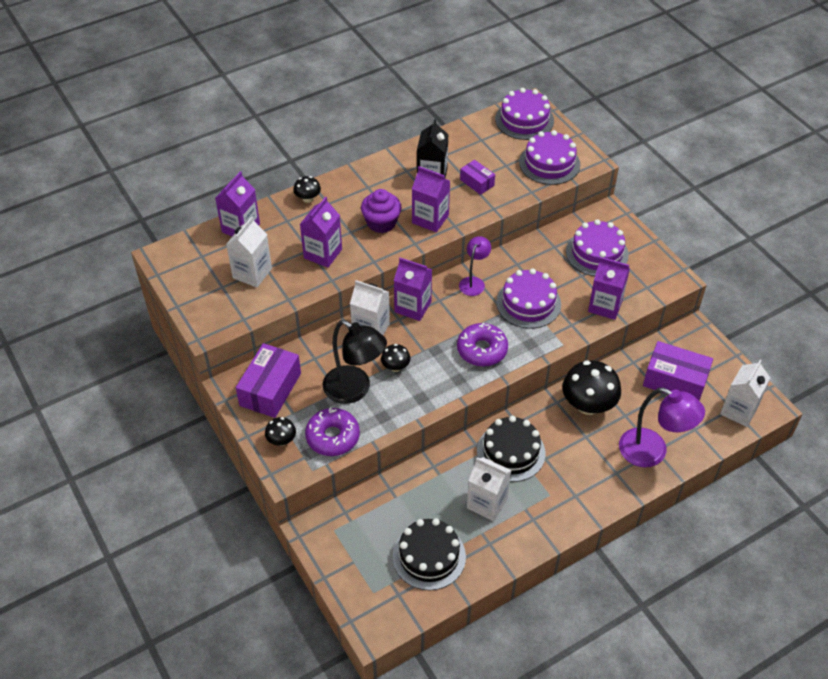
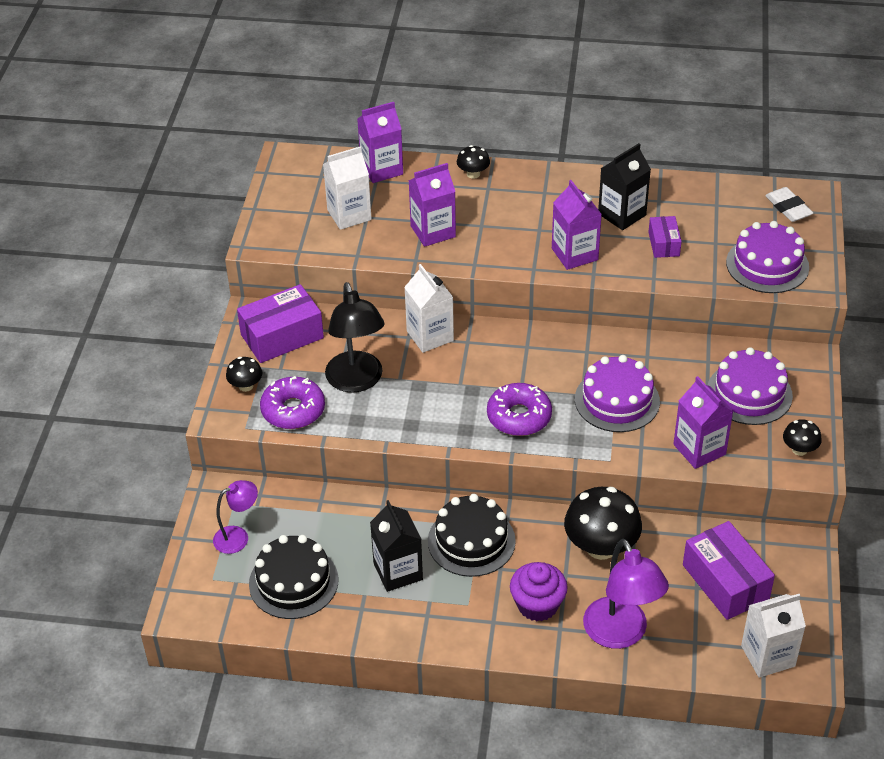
camera: 40 degrees right, 5 degrees down
purple cupcake [361,189,402,233] -> purple cupcake moved to [510,562,567,621]
black mushroom [381,344,410,372] -> black mushroom moved to [783,419,822,456]
purple carton [394,258,432,321] -> none
purple lamp [459,236,491,296] -> purple lamp moved to [213,480,258,554]
white carton [467,457,512,521] -> black carton [370,500,423,592]
purple cake [495,88,554,140] -> white eraser [765,187,813,222]

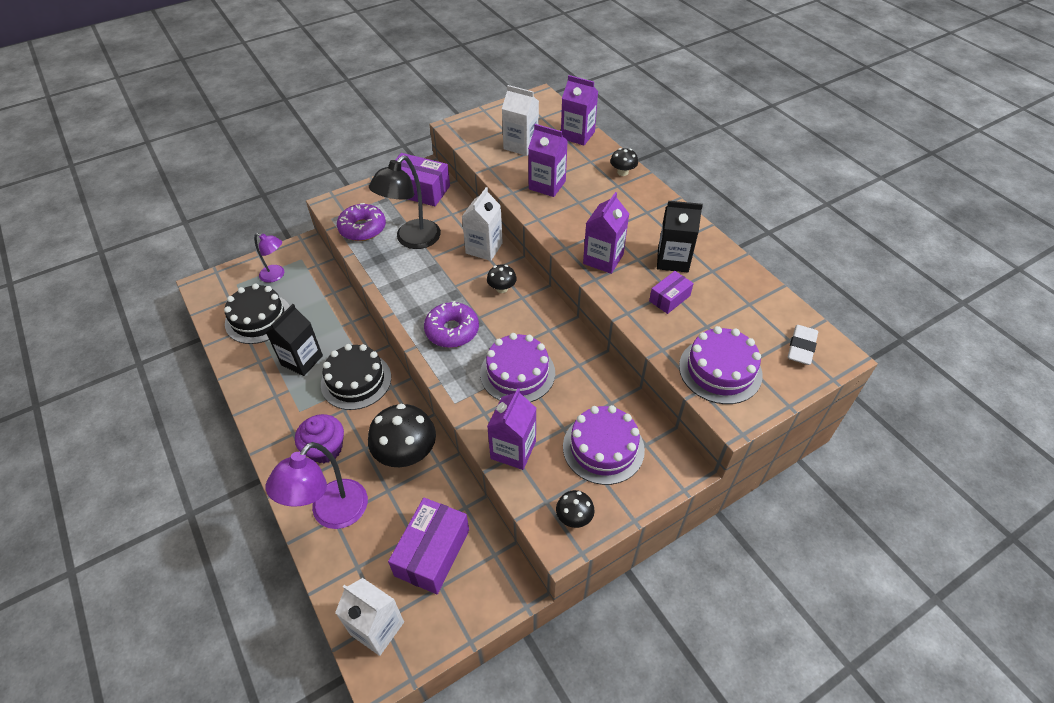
camera: 50 degrees right, 5 degrees up
black mushroom [226,357,262,392] -> black mushroom moved to [487,265,517,293]

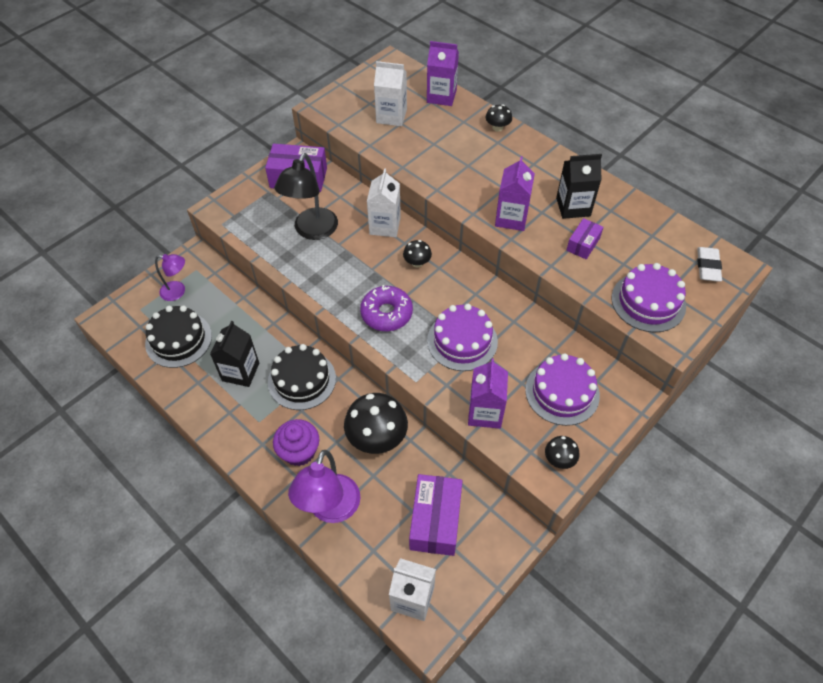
camera: 15 degrees left, 5 degrees up
purple donut [337,203,386,241] -> none
purple carton [528,124,568,197] -> none

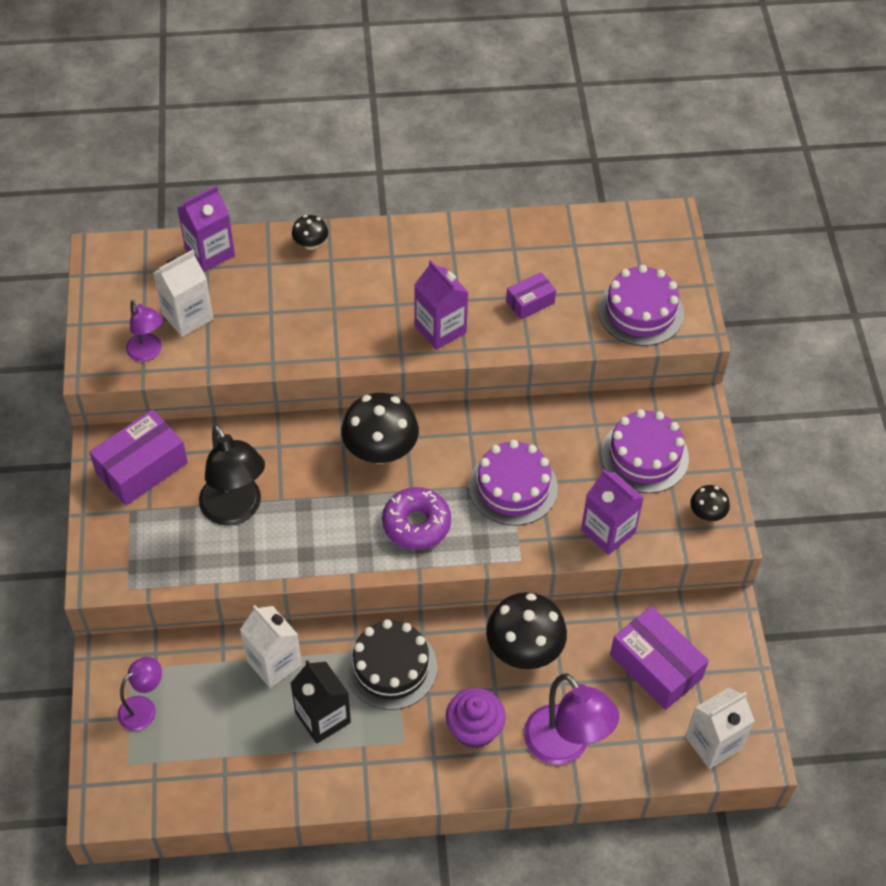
camera: 50 degrees left, 0 degrees up
black cake [145,305,212,368] -> none
white carton [367,169,401,237] -> white carton moved to [240,605,302,688]
black mushroom [403,240,432,267] -> black mushroom [341,393,419,464], size x2.00
black carton [556,154,602,219] -> none
purple box [566,218,604,259] -> purple box turned 75 degrees clockwise [506,272,556,319]
white eraser [697,247,722,282] -> none
none -> purple lamp [126,300,163,362]

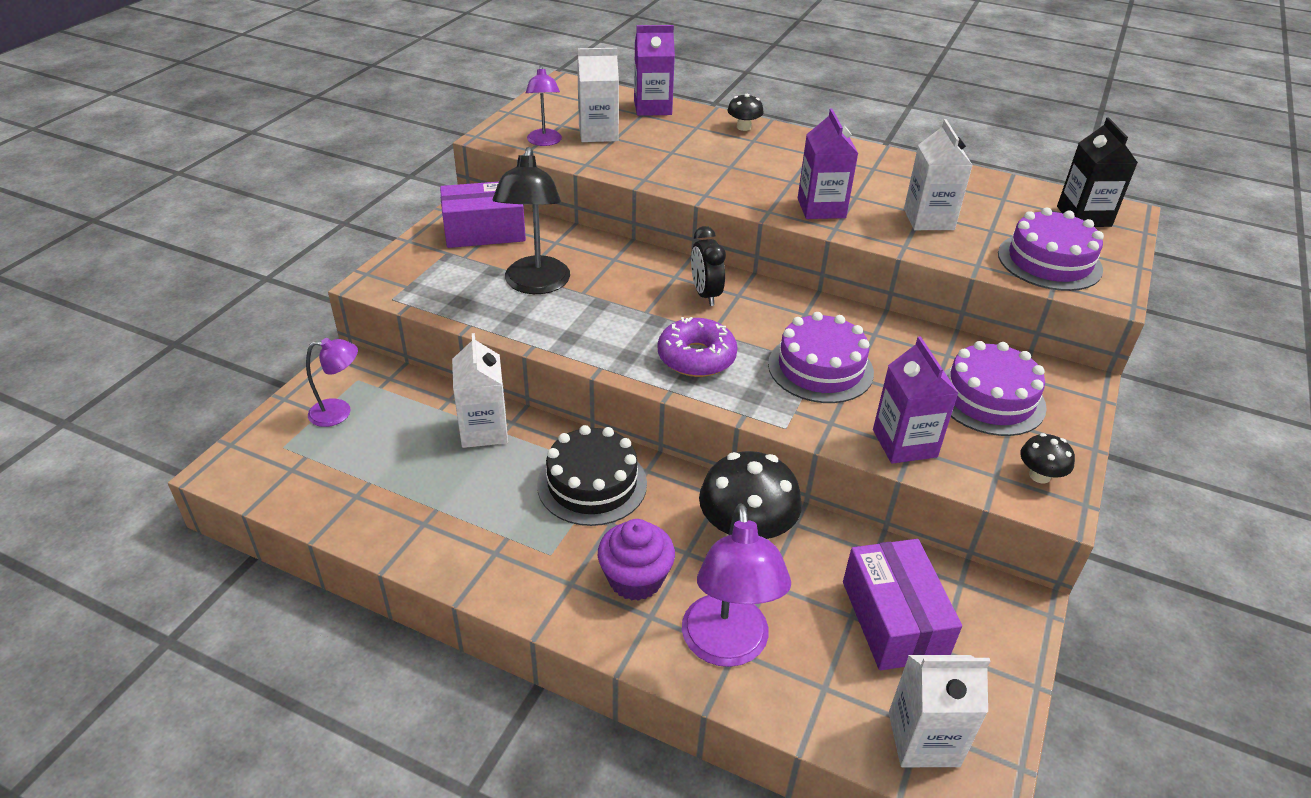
camera: 30 degrees right, 15 degrees down
black carton [290,660,351,744] -> black carton moved to [1057,118,1138,227]
black mushroom [341,393,419,464] -> black clock [691,226,726,306]
purple box [506,272,556,319] -> white carton [904,119,973,230]

